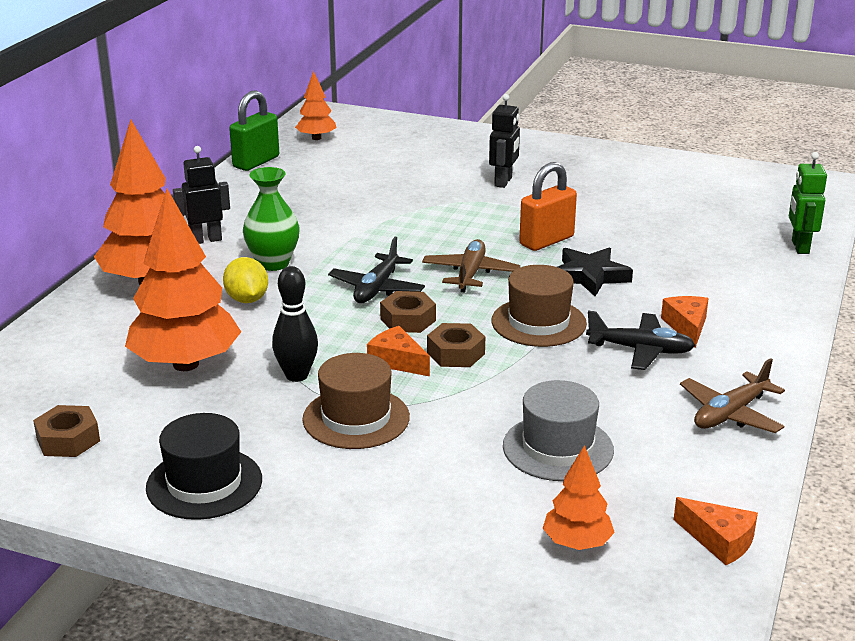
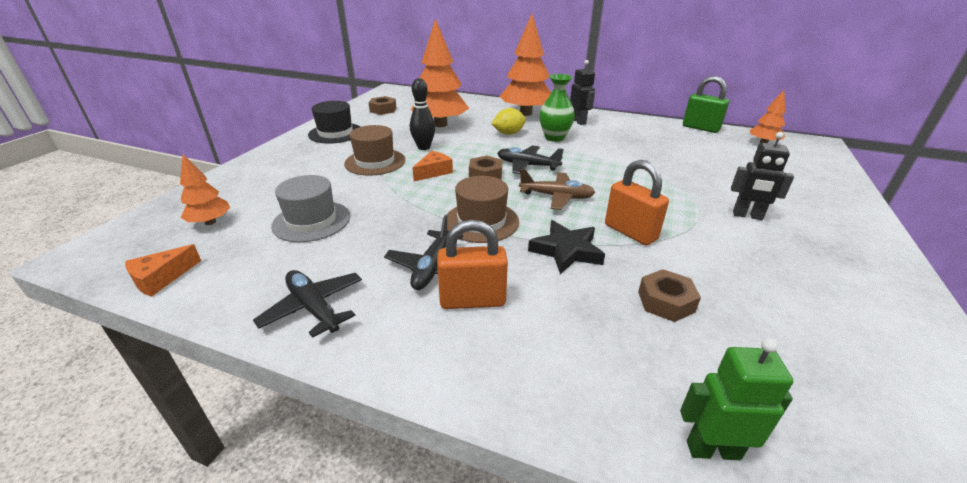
camera: 90 degrees right, 5 degrees up
brown nut [427,323,485,367] -> brown nut moved to [638,269,701,322]
orange cheese [661,296,709,348] -> orange padlock [437,220,508,309]
brown plane [680,358,785,433] -> black plane [253,270,362,338]

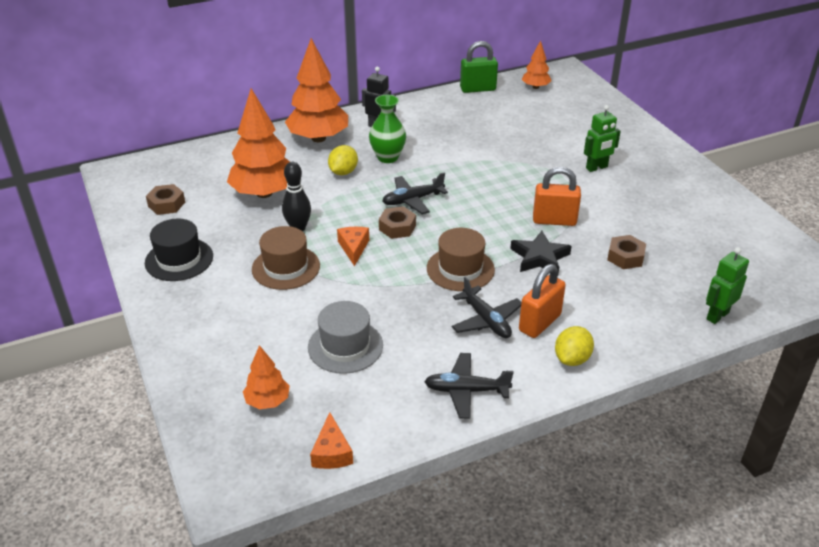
camera: 45 degrees left, 5 degrees up
brown plane [519,169,595,210] -> none
black robot [731,132,794,220] -> green robot [584,105,621,172]
none -> yellow lemon [555,326,594,366]

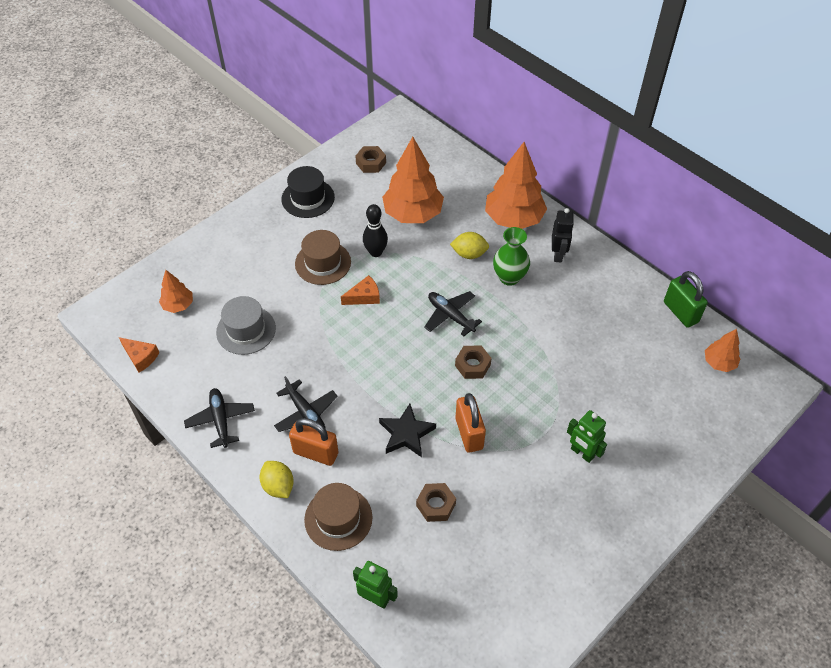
camera: 70 degrees right, 15 degrees up
orange cheese [310,412,353,469] -> orange cheese turned 120 degrees counterclockwise [119,337,159,372]
brown nut [379,206,416,239] -> brown nut moved to [455,345,492,379]
brown hat [427,228,495,291] -> brown hat moved to [304,483,373,551]
black plane [451,276,521,338] -> black plane turned 75 degrees counterclockwise [274,376,338,432]
yellow lemon [555,326,594,366] -> yellow lemon turned 45 degrees clockwise [260,461,294,498]

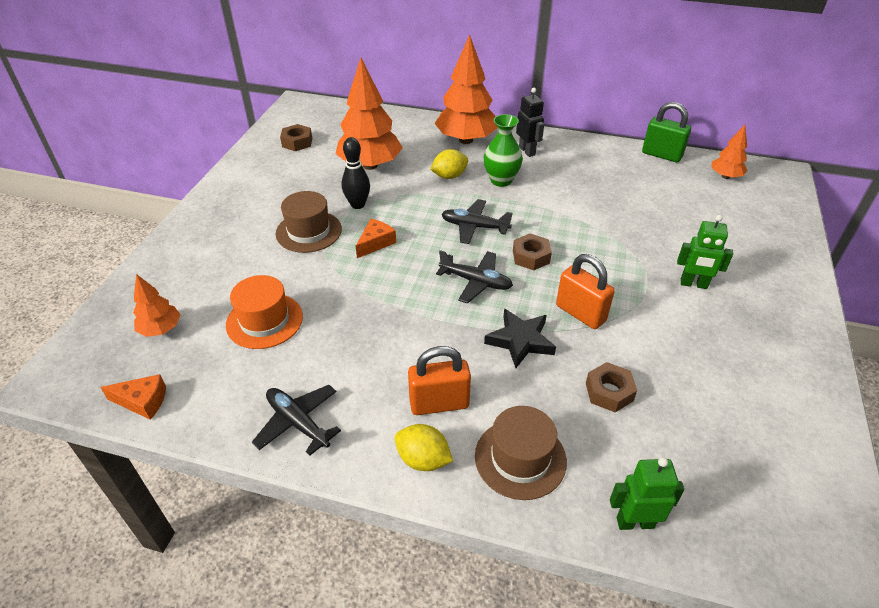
camera: 30 degrees left, 10 degrees down
grey hat [216,296,276,355] -> orange hat [226,275,303,349]
black plane [274,376,338,432] -> black plane moved to [436,250,513,304]
black hat [282,166,335,218] -> none

